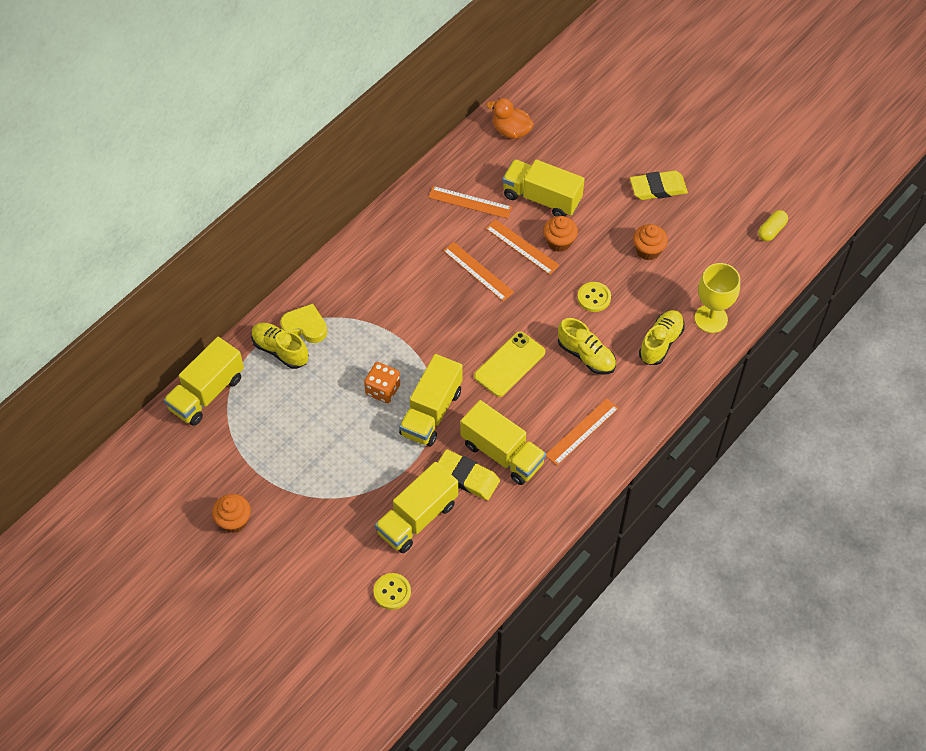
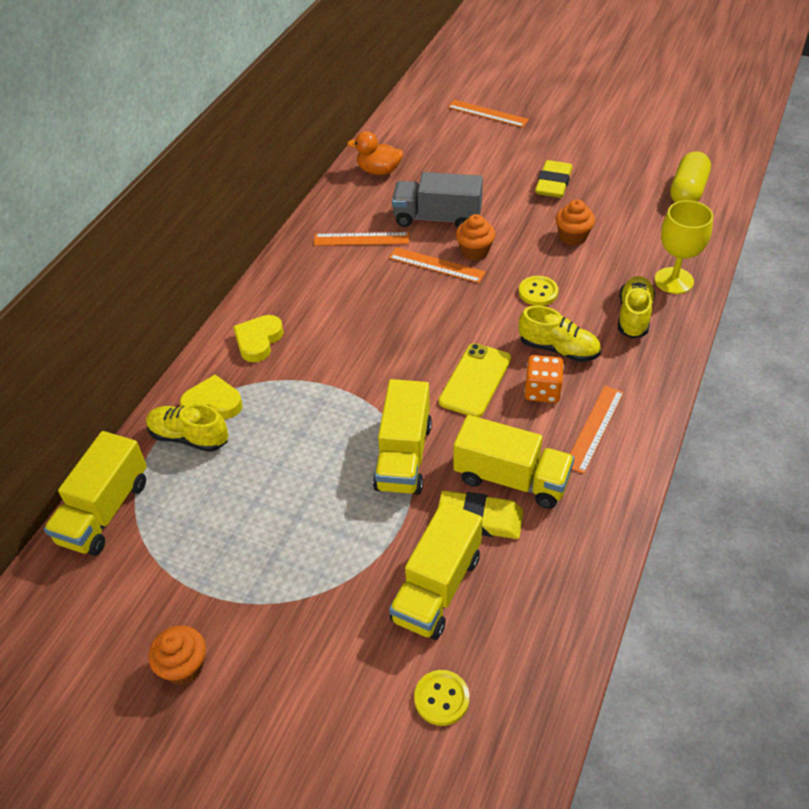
camera: 15 degrees left, 10 degrees down
orange dice [364,362,400,403] -> orange dice moved to [524,355,564,403]
orange ruler [443,242,514,301] -> orange ruler moved to [448,100,529,127]
yellow truck [502,159,585,217] -> grey truck [392,172,483,228]
yellow eraser [630,171,688,200] -> yellow eraser turned 45 degrees counterclockwise [535,160,572,198]
yellow capsule [758,210,788,241] -> yellow capsule [670,151,711,203], size x1.66
none -> yellow heart [233,315,284,362]

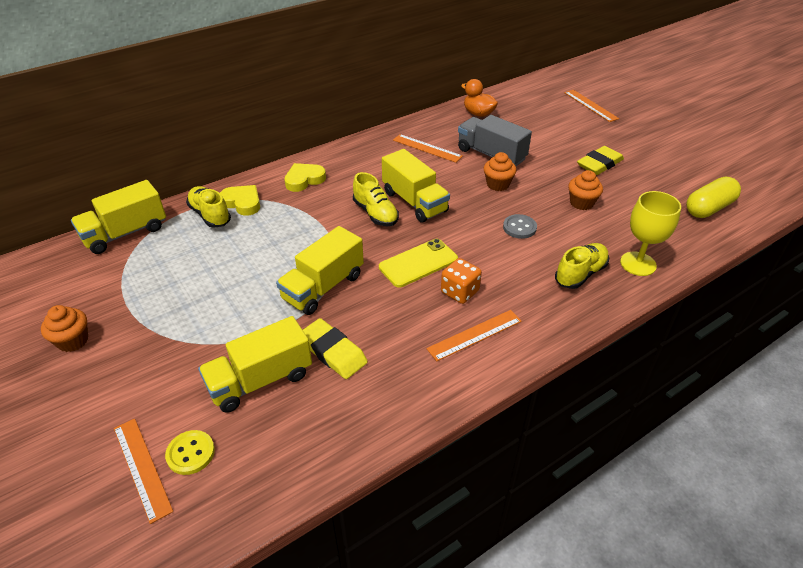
camera: 30 degrees right, 5 degrees down
orange ruler [389,247,486,283] -> orange ruler moved to [114,419,173,524]
yellow truck [453,415,574,509] -> yellow truck moved to [382,149,450,222]
yellow button [519,276,558,306] -> grey button [503,214,537,239]
yellow shoe [519,306,601,362] -> yellow shoe moved to [353,172,399,226]

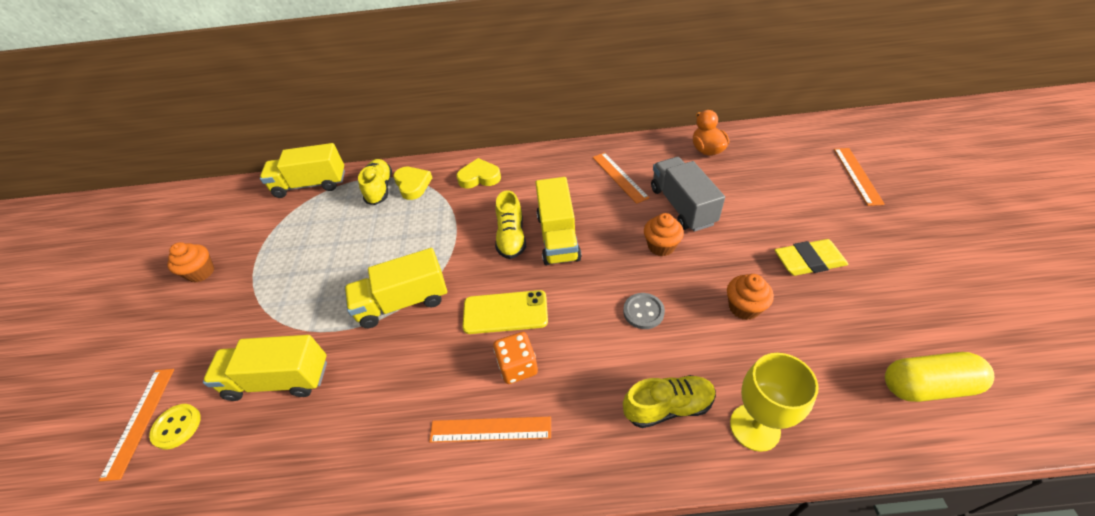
camera: 35 degrees right, 5 degrees up
yellow eraser [303,318,368,379] -> none

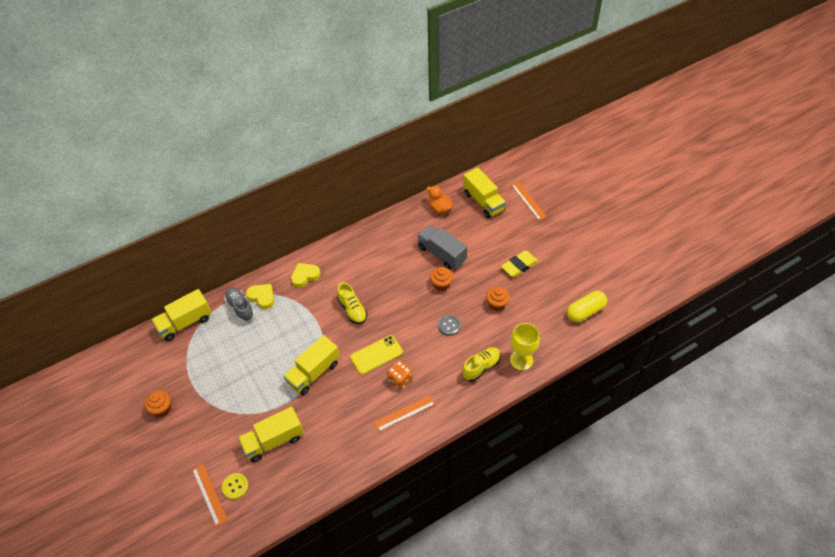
camera: 30 degrees left, 5 degrees up
yellow shoe [358,159,392,205] -> grey shoe [224,288,254,322]
yellow truck [535,177,582,265] -> yellow truck moved to [463,168,506,218]
orange ruler [593,152,649,204] -> none

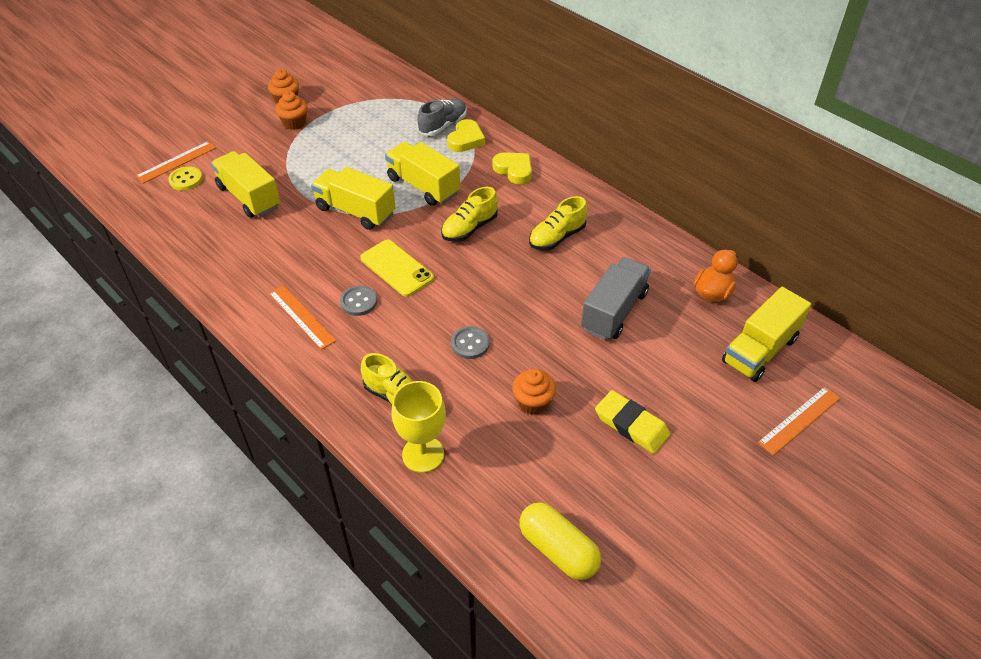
camera: 75 degrees right, 5 degrees down
yellow truck [151,289,212,341] -> yellow truck moved to [385,142,460,206]
orange dice [387,360,413,390] -> grey button [340,285,377,316]
orange cupcake [430,267,453,291] -> orange cupcake moved to [275,91,308,130]
none -> yellow shoe [529,196,587,250]

